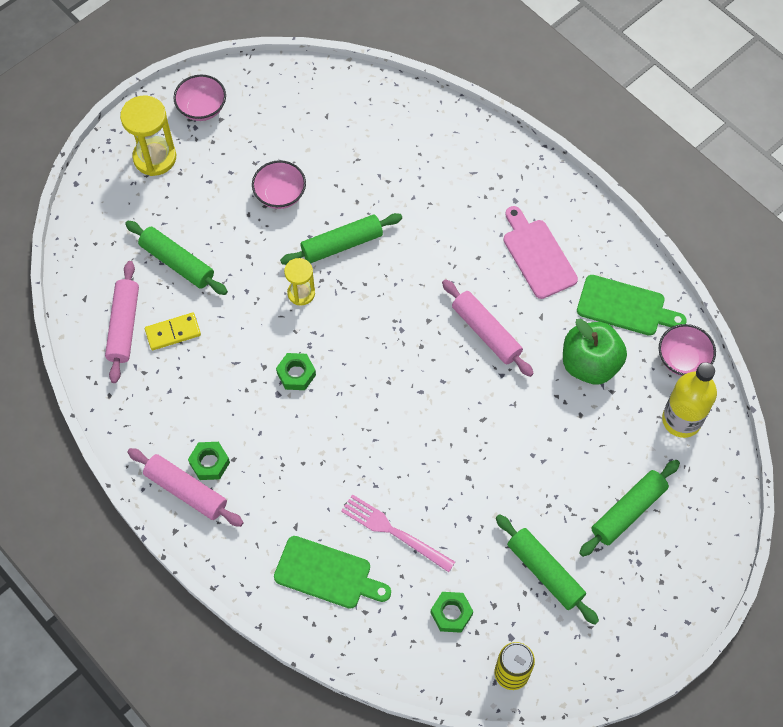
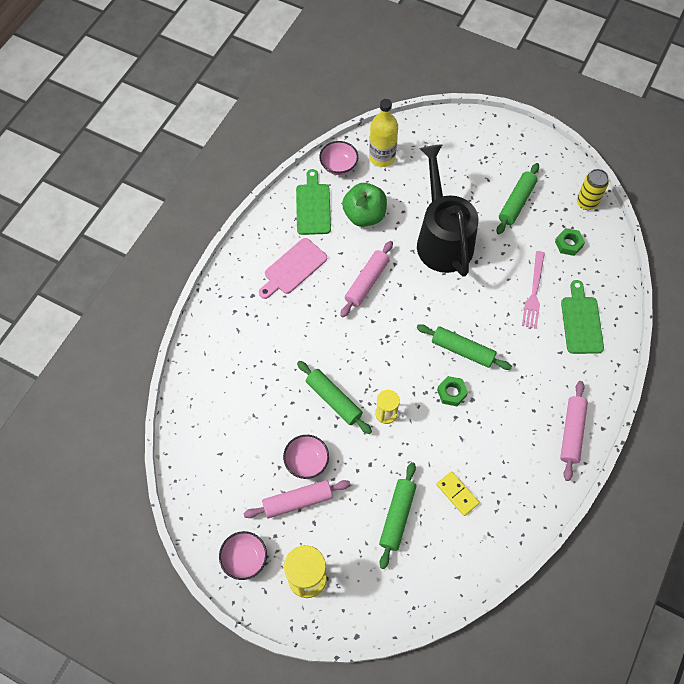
camera: 110 degrees left, 0 degrees up
pink rolling pin [105,261,139,383] -> pink rolling pin moved to [243,480,351,518]
green nut [188,442,230,480] -> none
green rolling pin [579,460,680,557] -> green rolling pin moved to [417,324,512,370]
none -> black watering can [417,144,478,277]

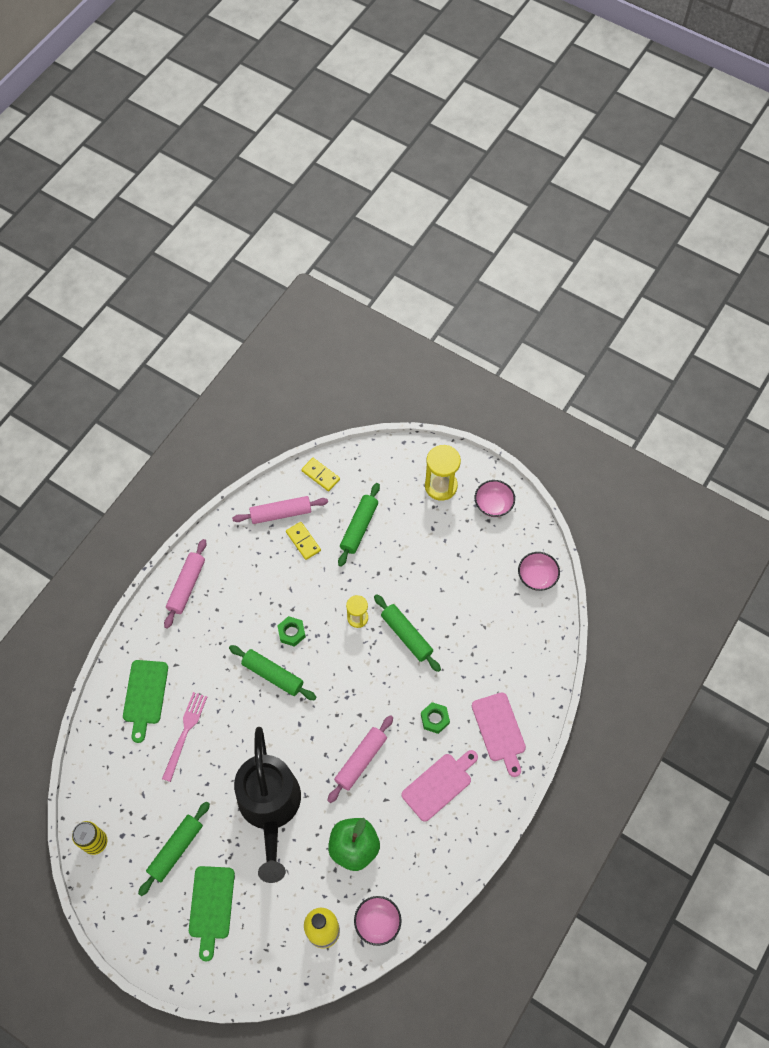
camera: 175 degrees left, 0 degrees up
pink rolling pin [243,480,351,518] -> pink rolling pin moved to [232,496,328,524]
pink bowl [283,435,329,479] -> pink bowl moved to [518,552,560,591]
green cutting board [296,169,331,235] -> green cutting board moved to [189,866,235,962]
green nut [555,228,585,256] -> green nut moved to [421,702,450,734]
none -> yellow domino [301,458,340,491]
none -> pink cutting board [472,692,526,777]

